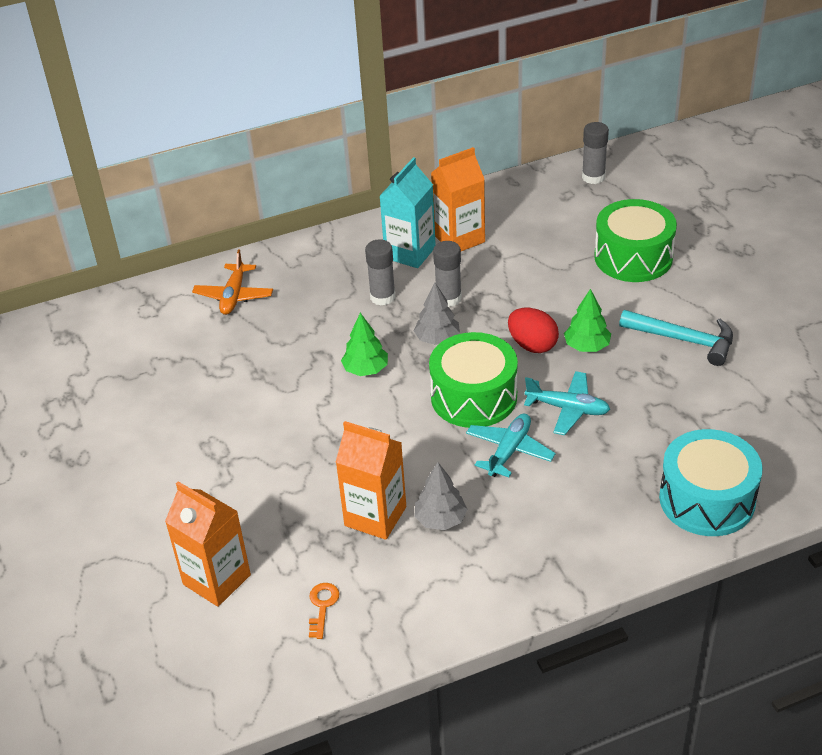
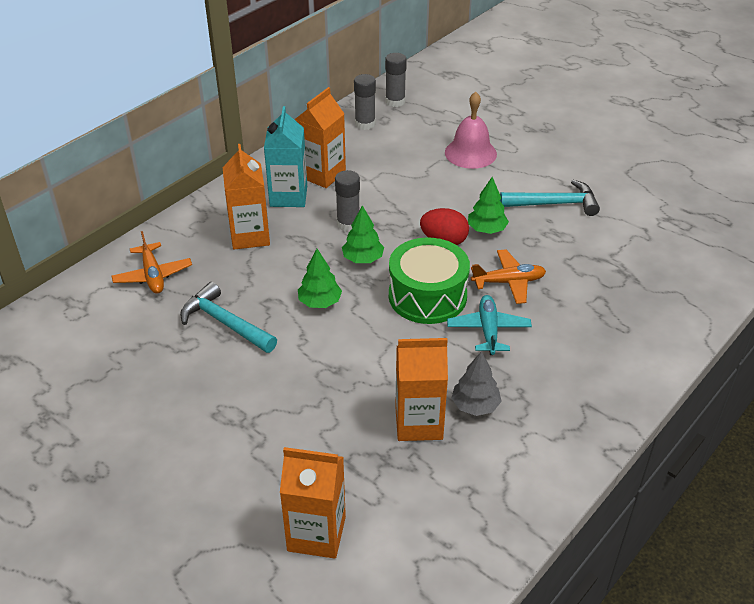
camera: 30 degrees left, 0 degrees up
orange key [309,583,339,639] -> none
grey glue stick [365,239,396,306] -> grey glue stick moved to [354,74,376,130]
grey tree [414,282,460,345] -> green tree [342,205,384,263]
turquoise plane [524,371,610,435] -> orange plane [471,249,546,304]
green drum [594,199,677,282] -> pink bell [445,92,497,169]
turquoise drum [659,429,763,536] -> none
none -> turquoise hammer [180,282,277,353]
none -> orange carton [222,144,270,249]

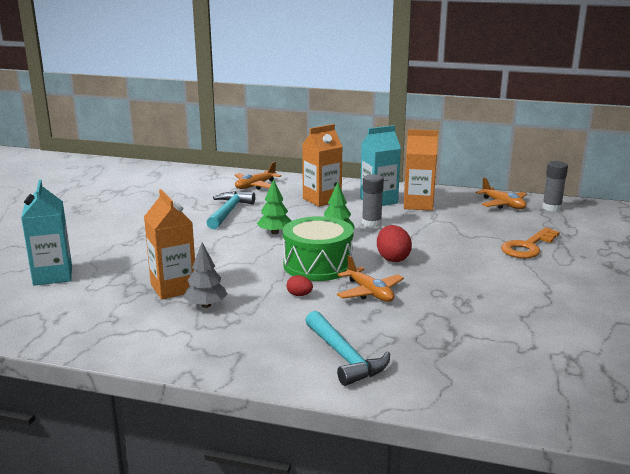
camera: 65 degrees right, 20 degrees down
orange carton [280,447,346,559] -> turquoise carton [21,180,72,286]
grey glue stick [354,74,376,130] -> orange plane [476,178,527,209]
pink bell [445,92,497,169] -> orange key [501,227,560,259]
turquoise plane [447,295,532,355] -> red egg [287,275,313,296]
green tree [468,177,509,234] -> none
turquoise hammer [500,180,600,216] -> turquoise hammer moved to [305,311,390,386]

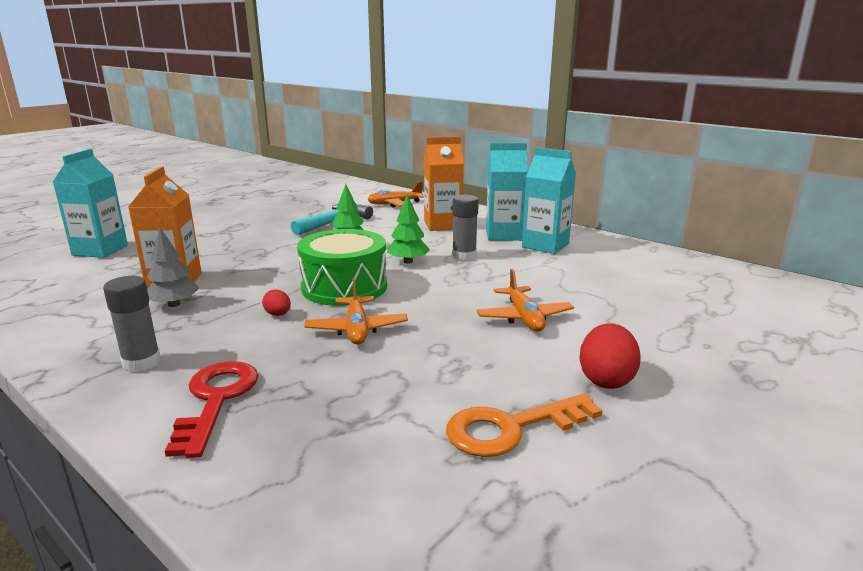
camera: 25 degrees right, 0 degrees up
turquoise hammer [305,311,390,386] -> red key [165,361,259,458]
red egg [377,225,412,262] -> red egg moved to [579,323,641,389]
orange carton [404,129,438,211] -> turquoise carton [522,147,576,254]
orange plane [476,178,527,209] -> orange plane moved to [476,269,574,331]
orange key [501,227,560,259] -> orange key moved to [446,393,603,457]
grey glue stick [542,161,568,212] -> grey glue stick moved to [103,276,161,372]

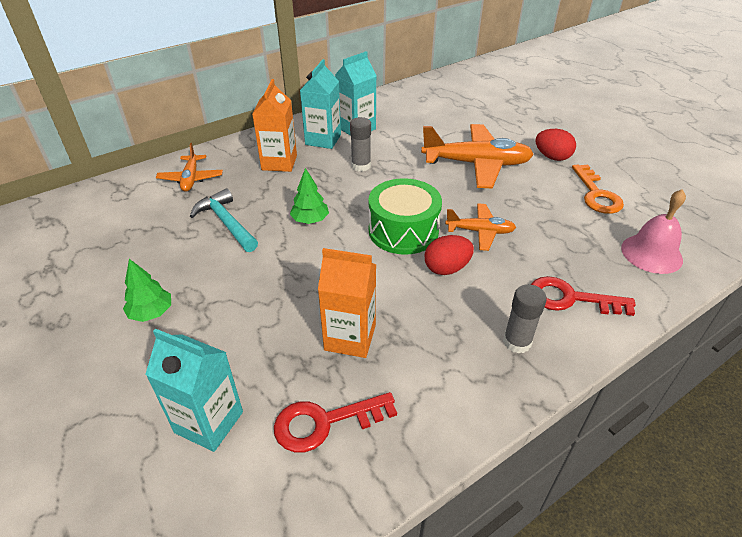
camera: 75 degrees left, 20 degrees up
grey tree [147,227,199,307] -> none
red egg [262,289,291,316] -> red egg [425,235,474,275], size x1.81
green tree [387,195,430,264] -> green tree moved to [123,259,171,322]
orange plane [476,269,574,331] -> orange plane [421,124,534,189], size x1.83
none -> red key [274,392,397,452]
none -> pink bell [621,189,686,274]

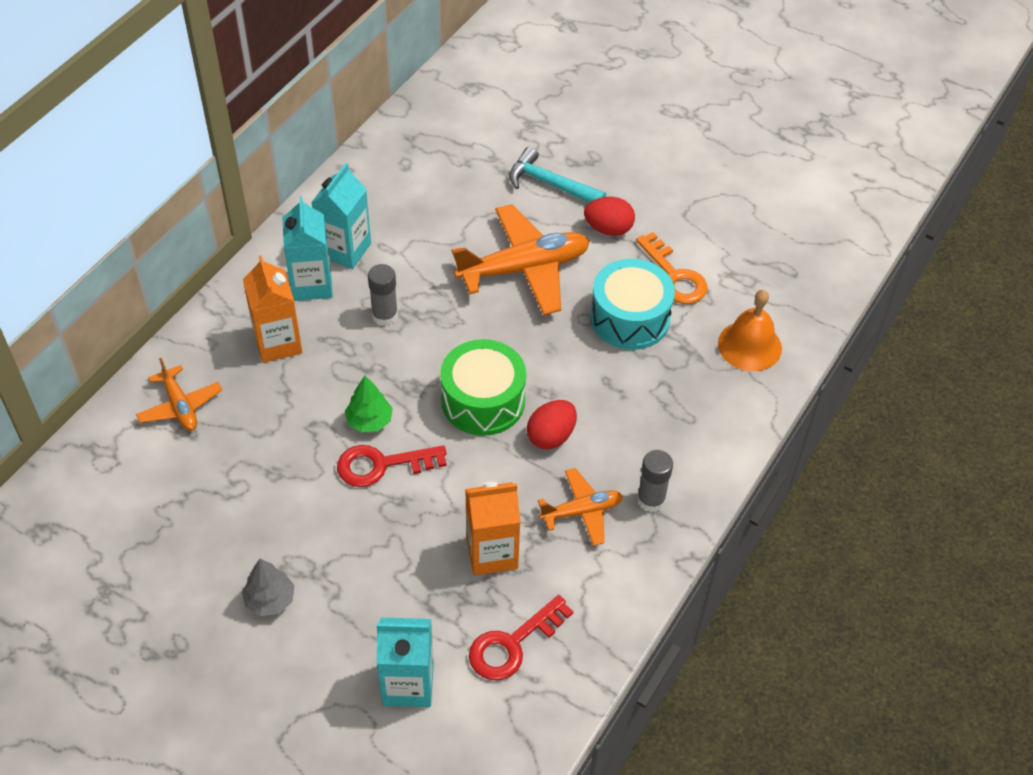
camera: 25 degrees left, 10 degrees up
green tree [123,259,171,322] -> grey tree [242,559,295,616]
turquoise hammer [190,188,258,252] -> turquoise hammer moved to [509,147,606,203]
orange plane [445,204,516,251] -> orange plane moved to [538,468,623,546]
red key [531,276,636,316] -> red key moved to [337,445,447,487]
pink bell [621,189,686,274] -> orange bell [718,290,782,371]
none -> turquoise drum [590,259,675,350]

